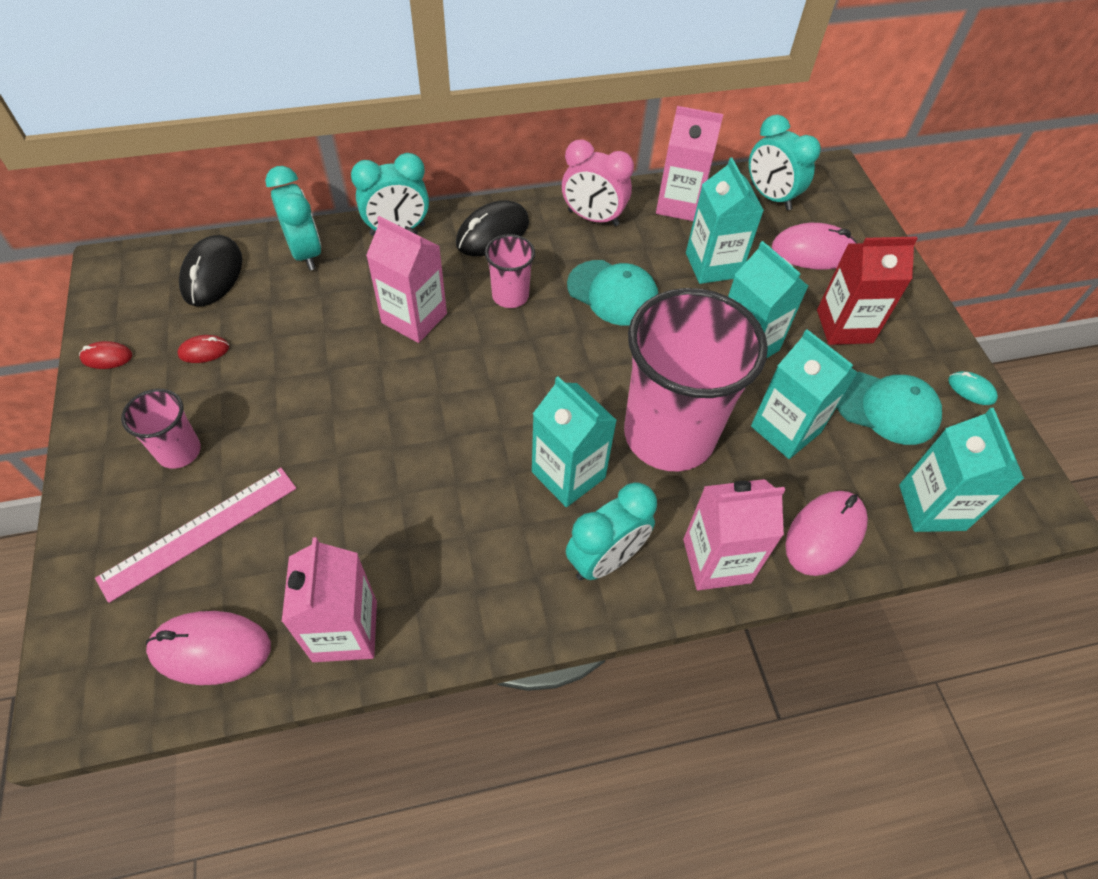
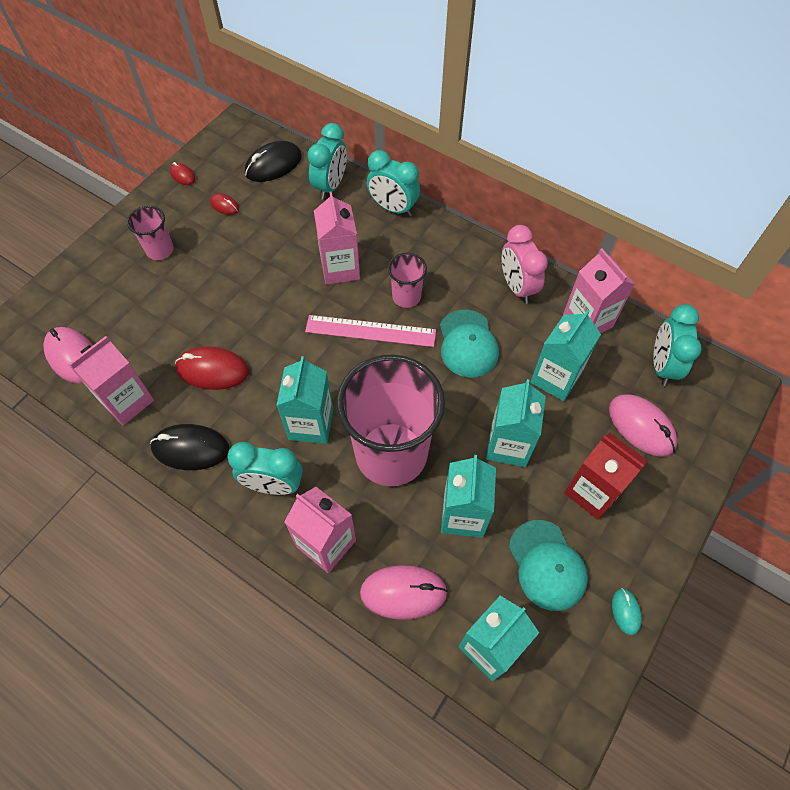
camera: 50 degrees right, 5 degrees up
pink ruler [95,468,296,603] -> pink ruler moved to [305,315,436,347]
black mouse [456,200,529,256] -> black mouse moved to [150,424,229,470]
none -> red mouse [175,346,249,390]

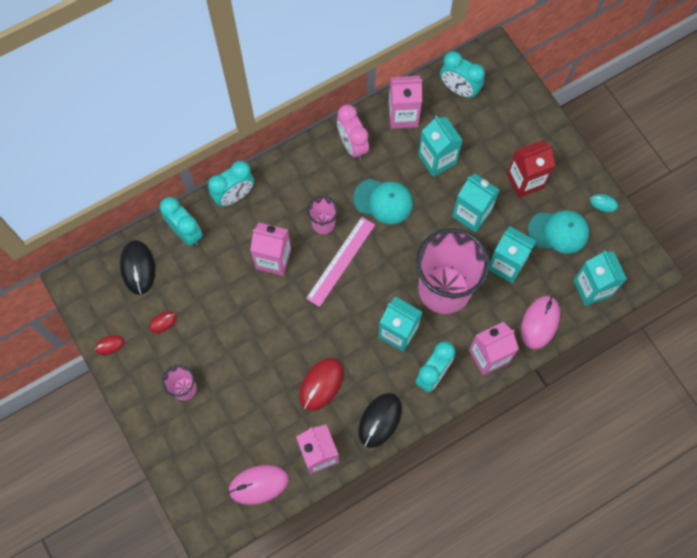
camera: 65 degrees left, 10 degrees up
pink clock [502,225,548,304] -> pink clock turned 60 degrees clockwise [337,105,369,160]
pink mouse [609,394,677,457] -> none

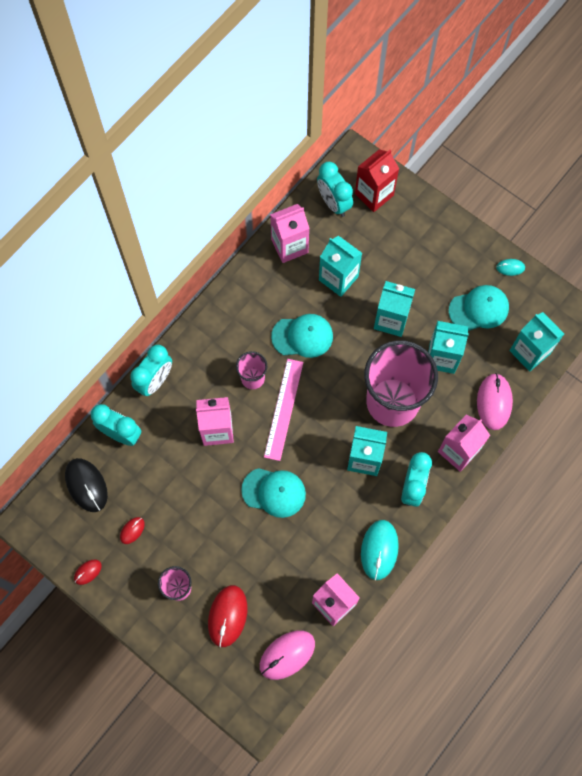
camera: 20 degrees left, 0 degrees up
red mouse [299,358,344,411] -> red mouse moved to [208,585,247,647]
pink clock [337,105,369,160] -> none
black mouse [358,393,402,448] -> turquoise mouse [361,520,399,580]
turquoise clock [440,51,485,99] -> turquoise clock turned 45 degrees clockwise [317,162,353,217]
red carton [507,140,555,198] -> red carton moved to [355,149,399,212]
none -> turquoise cap [241,468,306,518]

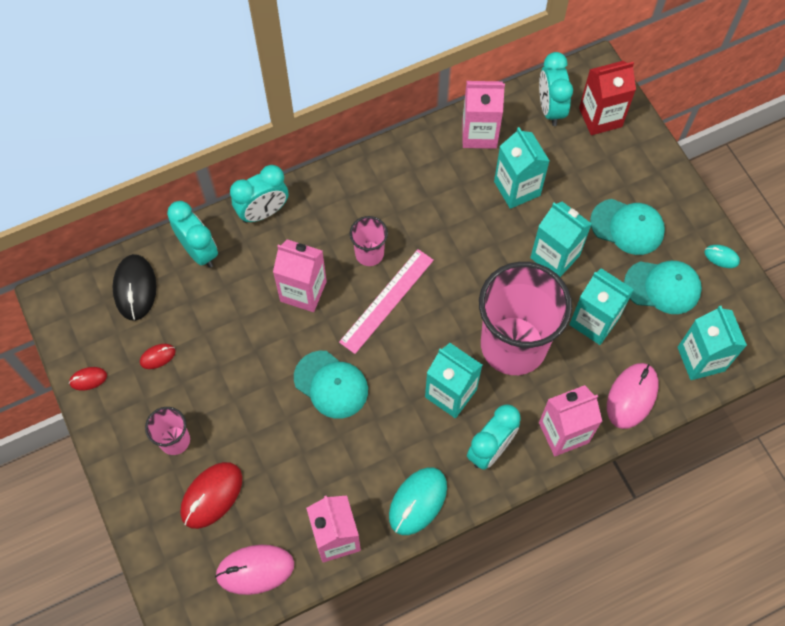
camera: 25 degrees right, 5 degrees down
turquoise cap [271,314,333,358] -> turquoise cap moved to [590,199,665,255]

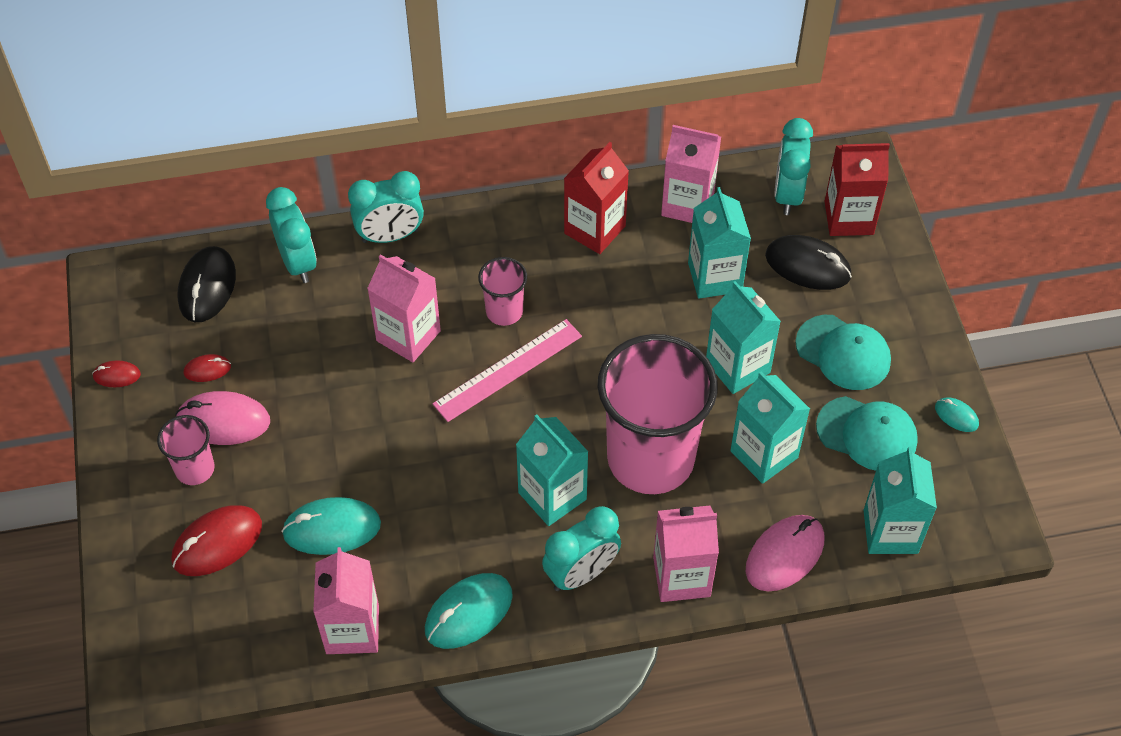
camera: 15 degrees right, 10 degrees down
pink mouse [215,545,294,595] -> pink mouse moved to [175,391,270,445]
turquoise cap [294,351,368,419] -> none
none -> turquoise mouse [281,497,381,555]
none -> red carton [564,142,629,254]
none -> black mouse [765,235,852,290]

